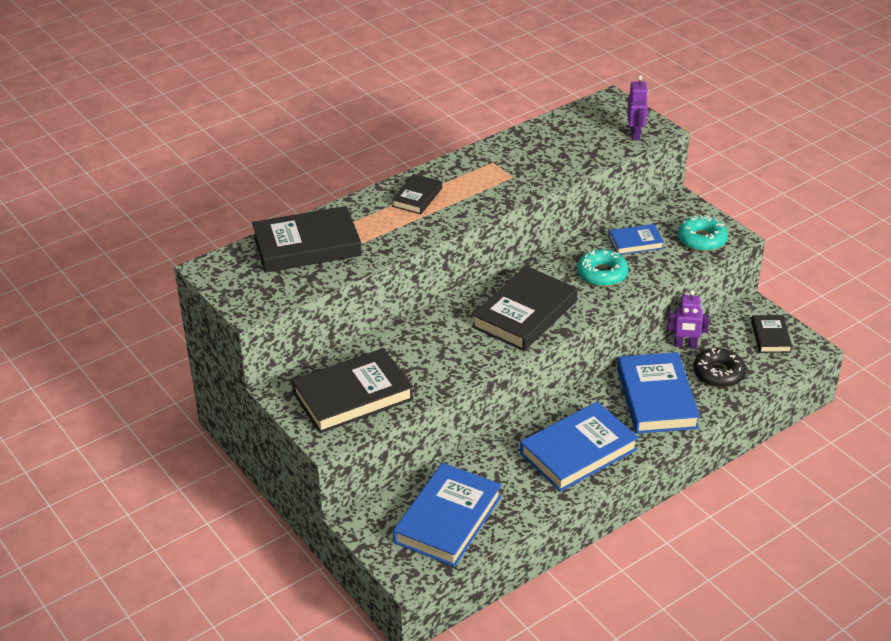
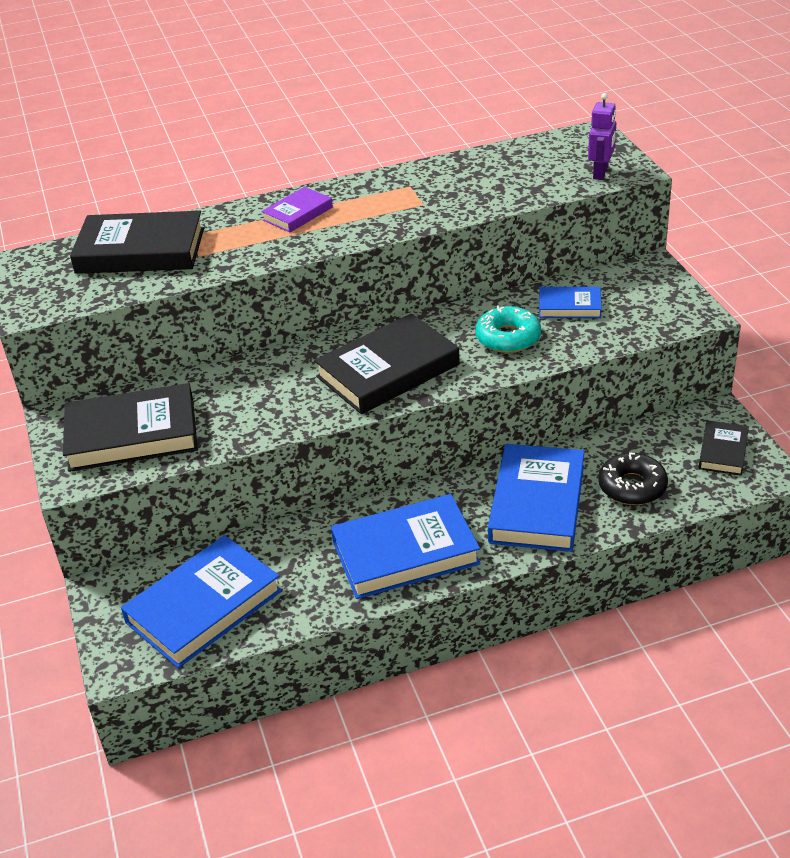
camera: 20 degrees right, 0 degrees up
black book [392,174,442,214] -> purple book [261,187,333,233]
purple robot [667,290,710,348] -> none
turquoise donut [677,214,728,252] -> none

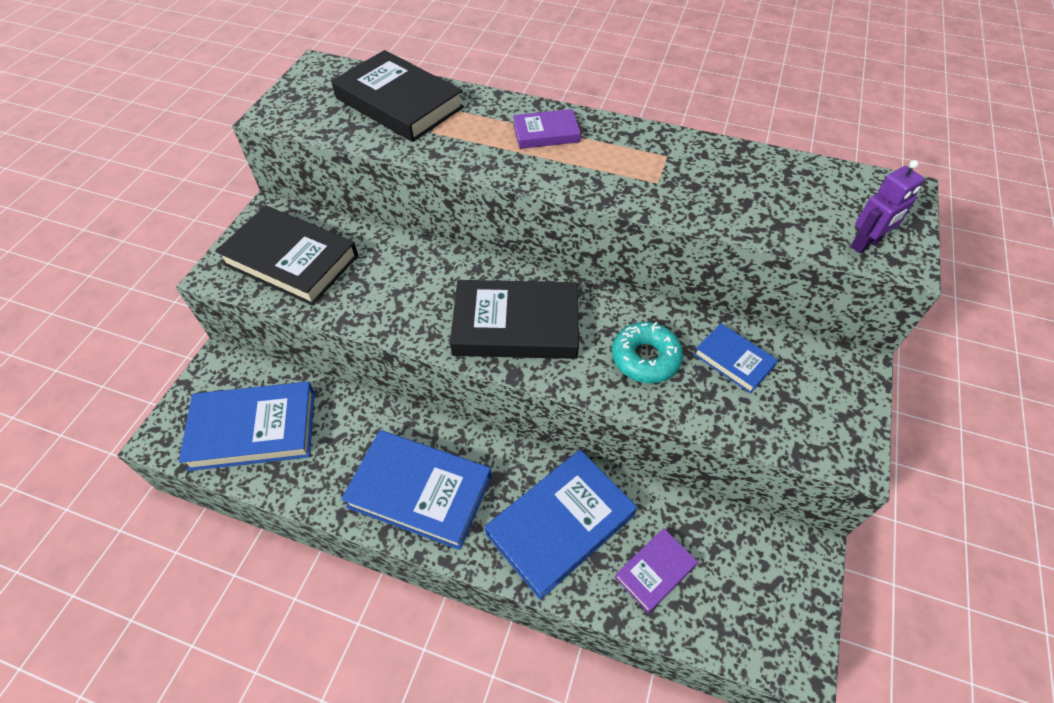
camera: 35 degrees right, 15 degrees up
black donut [599,453,668,505] -> purple book [615,528,698,613]
black book [699,420,749,475] -> none

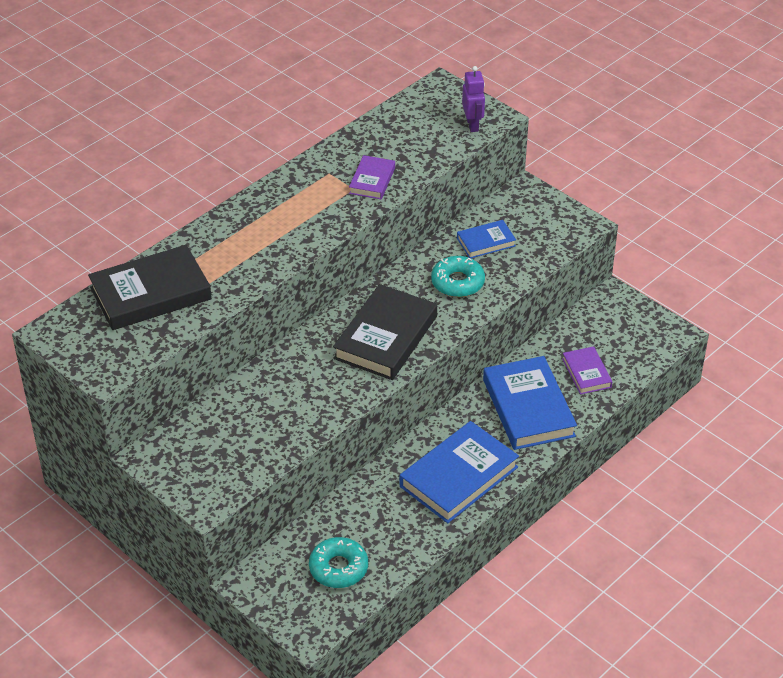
camera: 65 degrees left, 10 degrees down
blue book [179,382,315,471] -> turquoise donut [309,537,368,588]
black book [215,205,358,306] -> none
purple book [513,109,581,149] -> purple book moved to [349,155,395,199]

